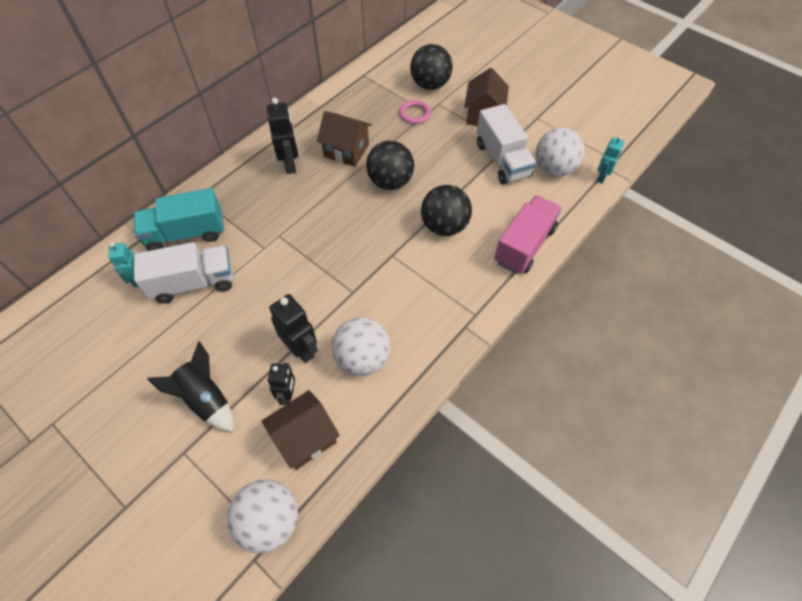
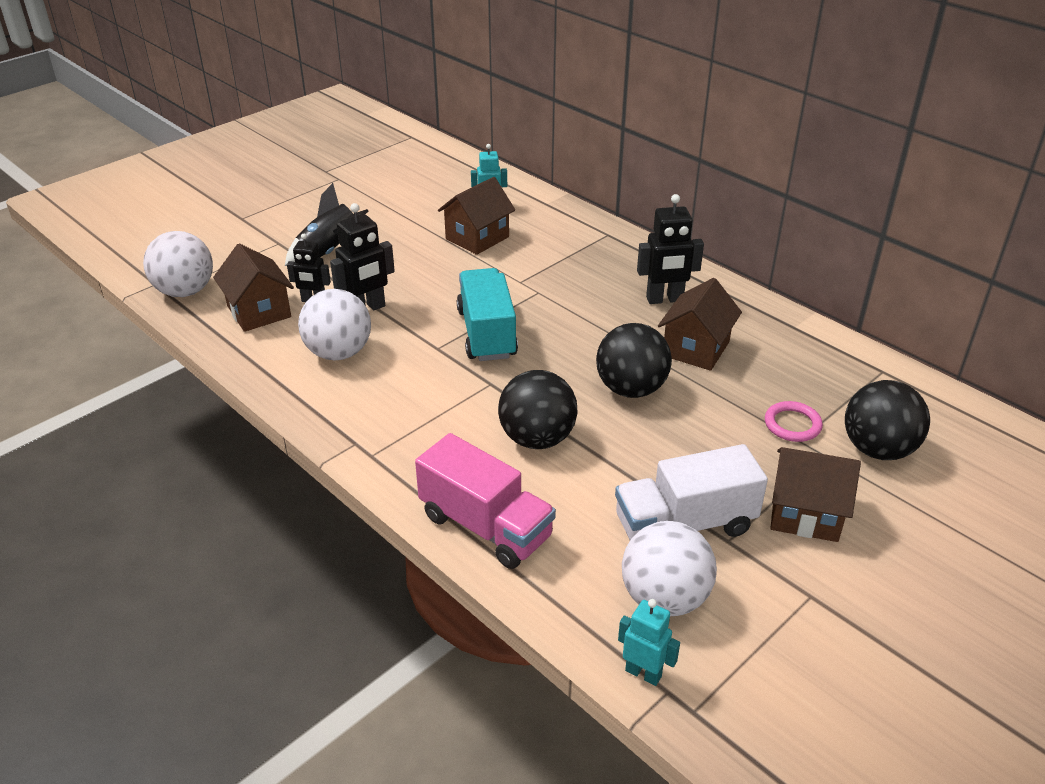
camera: 95 degrees right, 20 degrees down
turquoise truck [134,188,224,251] -> turquoise truck moved to [457,268,518,361]
white truck [134,242,233,304] -> brown house [438,177,515,255]

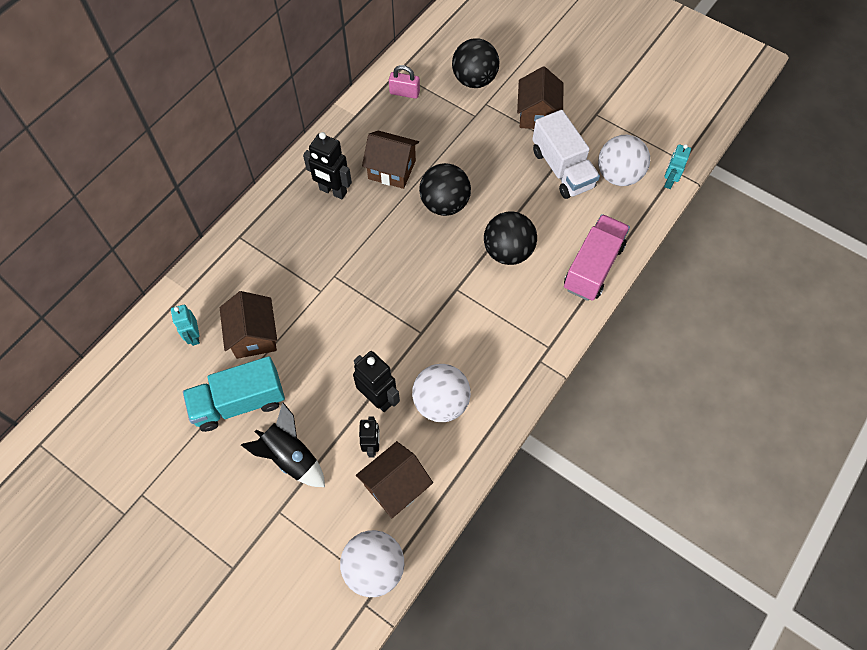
camera: 100 degrees left, 25 degrees up
brown house [438,177,515,255] -> brown house turned 45 degrees clockwise [220,291,277,359]
turquoise truck [457,268,518,361] -> turquoise truck moved to [183,356,285,432]
black robot [637,194,704,304] -> black robot turned 135 degrees clockwise [303,132,352,199]
pink ring [765,401,823,442] -> none
none -> pink padlock [389,65,420,99]

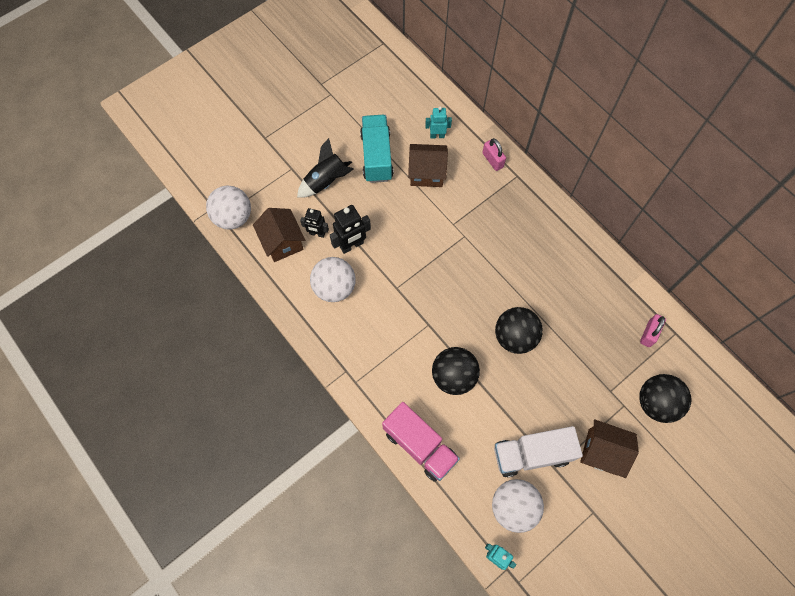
camera: 105 degrees right, 5 degrees up
black robot [303,132,352,199] -> none
brown house [362,130,419,189] -> none
none -> pink padlock [482,138,506,171]

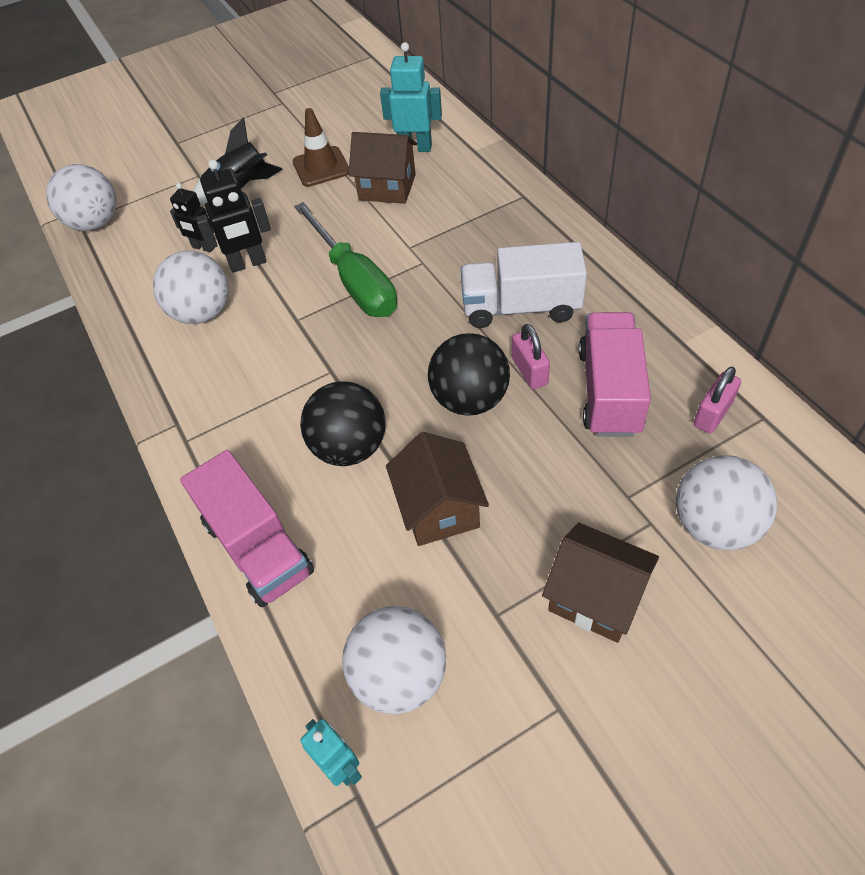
camera: 15 degrees right, 15 degrees down
brown house [253,208,305,262] -> brown house moved to [386,432,489,546]
turquoise truck [360,115,394,183] -> brown traffic cone [292,108,349,187]
turquoise robot [425,106,452,138] -> turquoise robot [380,42,442,152], size x1.53
pink padlock [482,138,506,171] -> pink padlock moved to [512,324,550,389]
white truck [494,426,583,478] -> white truck moved to [461,242,587,328]
black ball [639,374,691,423] -> white ball [676,455,777,550]
none -> green screwdriver [294,202,397,317]
none -> pink truck [578,312,651,437]

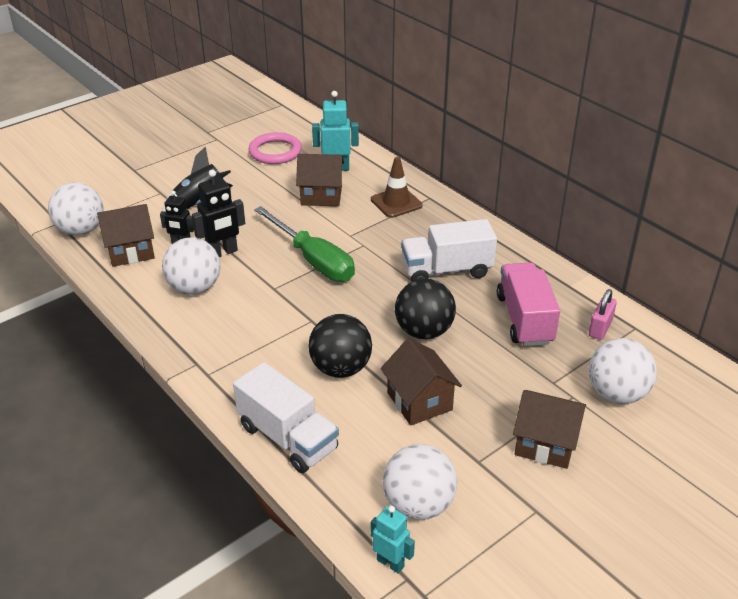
camera: 15 degrees left, 15 degrees down
pink truck [180,450,314,607] -> white truck [233,362,339,473]
brown traffic cone [292,108,349,187] -> brown traffic cone moved to [371,157,423,218]
pink padlock [512,324,550,389] -> none
none -> brown house [97,204,155,267]
none -> pink ring [249,132,302,164]

